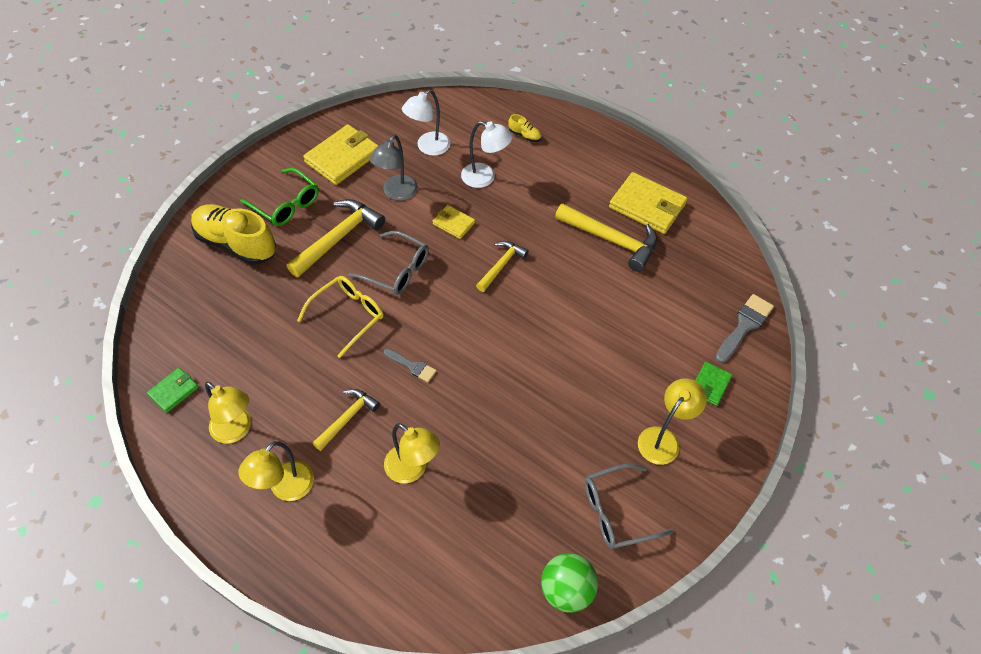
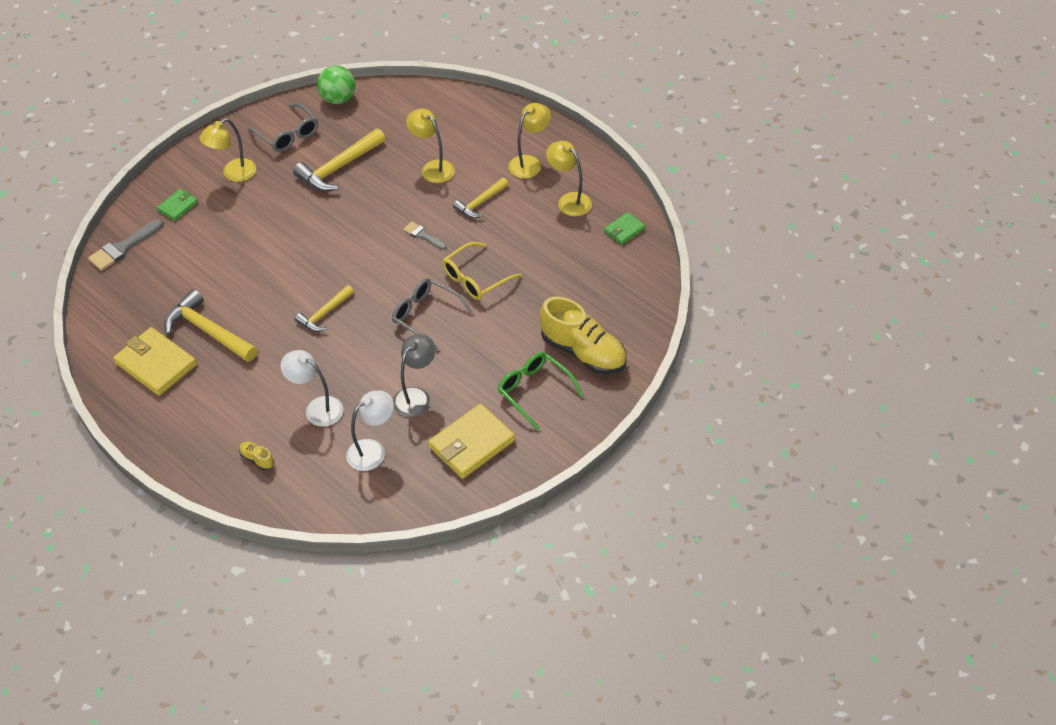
camera: 170 degrees left, 5 degrees down
yellow hammer [287,199,385,277] -> yellow hammer moved to [293,128,385,192]
yellow wallet [432,205,475,239] -> none
grey glasses [585,464,674,549] -> grey glasses turned 60 degrees clockwise [248,103,318,152]

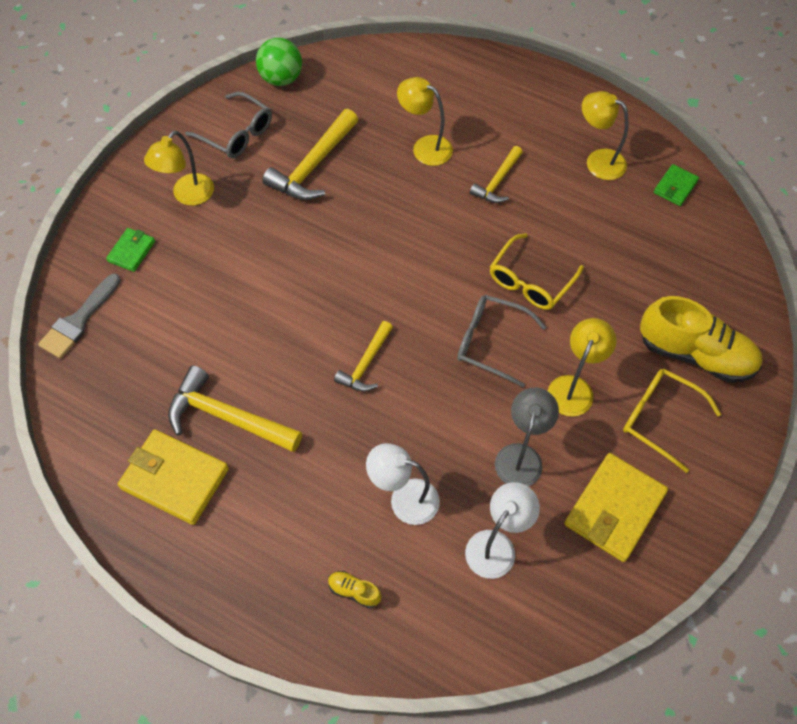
camera: 15 degrees left, 10 degrees up
grey brush [403,221,447,250] -> none
green glasses [498,352,583,430] -> yellow glasses [623,369,721,473]
yellow lamp [508,103,551,178] -> yellow lamp moved to [548,318,616,416]

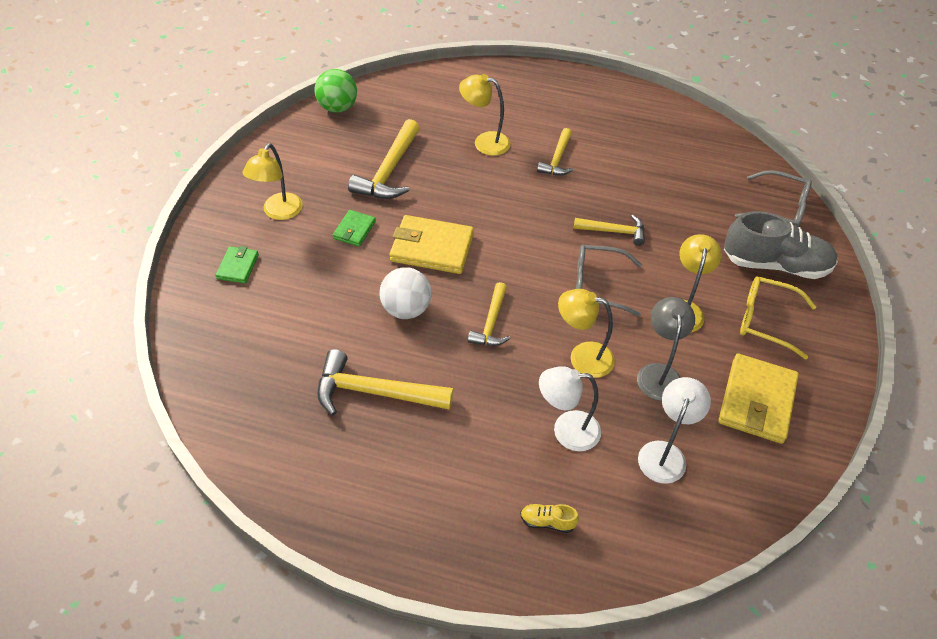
camera: 15 degrees left, 10 degrees down
grey brush [38,273,121,359] -> none
yellow wallet [118,429,229,525] -> yellow wallet moved to [390,215,474,274]
grey glasses [185,92,272,158] -> grey glasses moved to [735,170,812,227]
yellow glasses [490,233,584,310] -> yellow hammer [574,214,645,246]
yellow lamp [582,91,629,180] -> yellow lamp moved to [558,289,615,378]
yellow shoe [640,296,762,383] -> grey shoe [724,211,838,279]
green wallet [654,164,699,206] -> green wallet moved to [333,210,376,247]
none -> white ball [379,267,432,319]

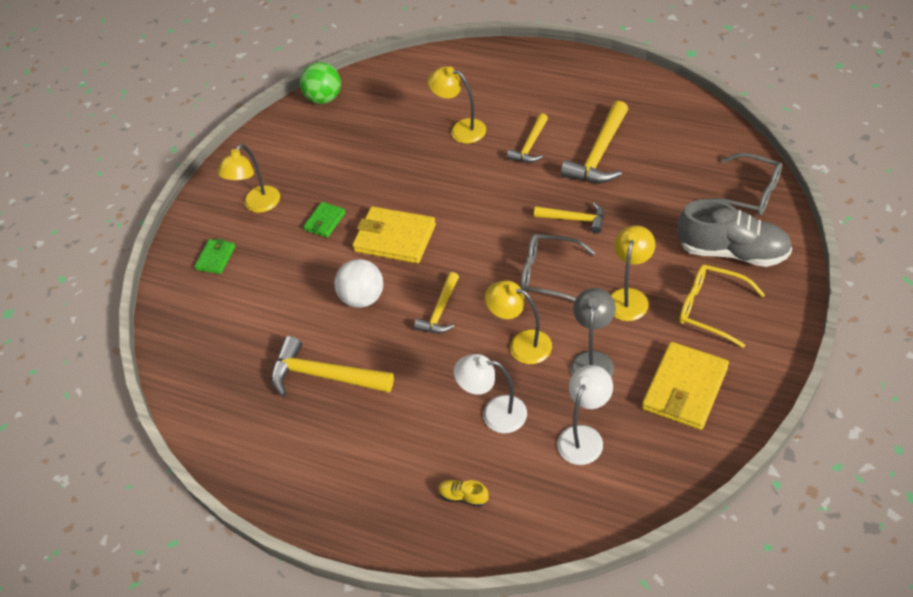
camera: 15 degrees right, 0 degrees up
yellow hammer [348,119,420,199] -> yellow hammer moved to [561,101,628,183]

